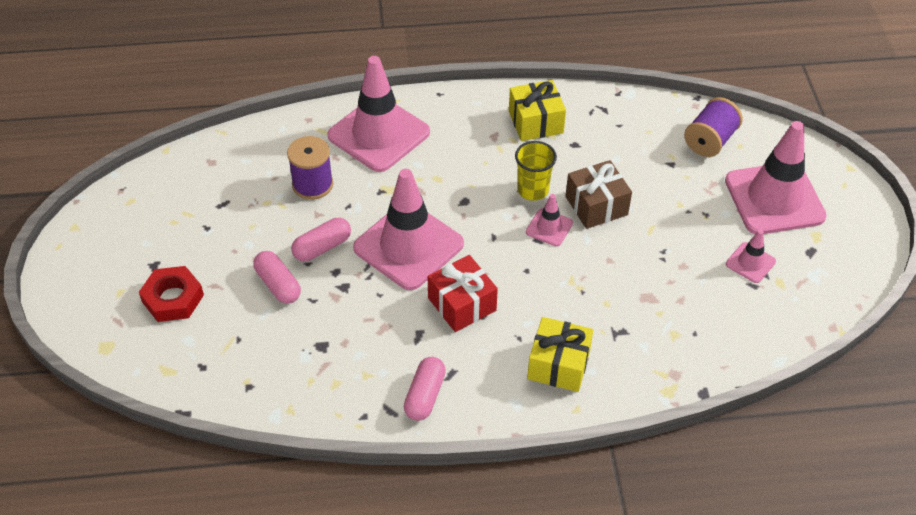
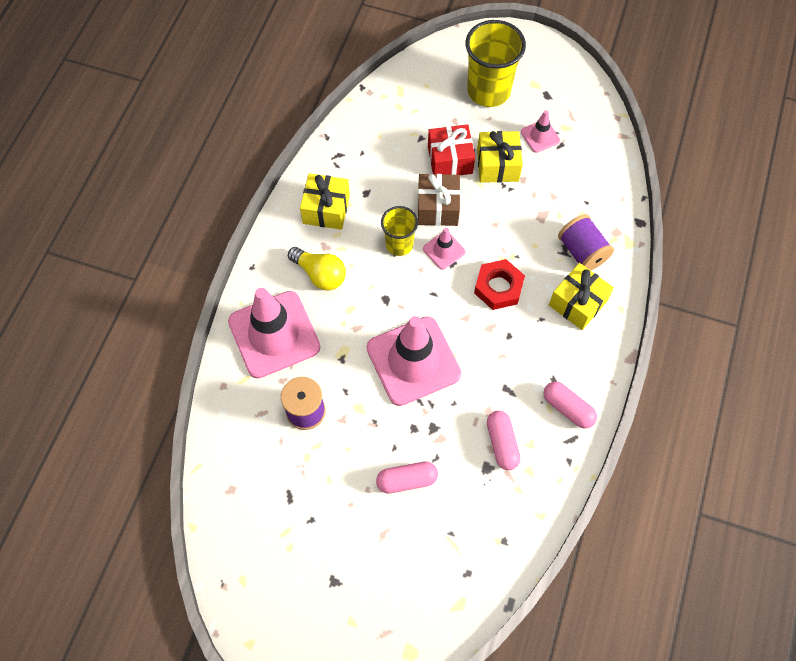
camera: 65 degrees left, 15 degrees up
red nut [139,266,204,322] -> red nut moved to [474,259,525,310]
pink capsule [291,218,351,261] -> pink capsule moved to [487,411,520,470]
red gift [428,255,498,332] -> red gift moved to [428,124,475,175]
purple spool [684,97,743,157] -> purple spool moved to [558,214,614,270]
pink traffic cone [725,121,827,234] -> yellow cup [466,20,526,107]
none -> yellow light bulb [288,247,346,291]
none -> yellow gift [477,131,523,183]

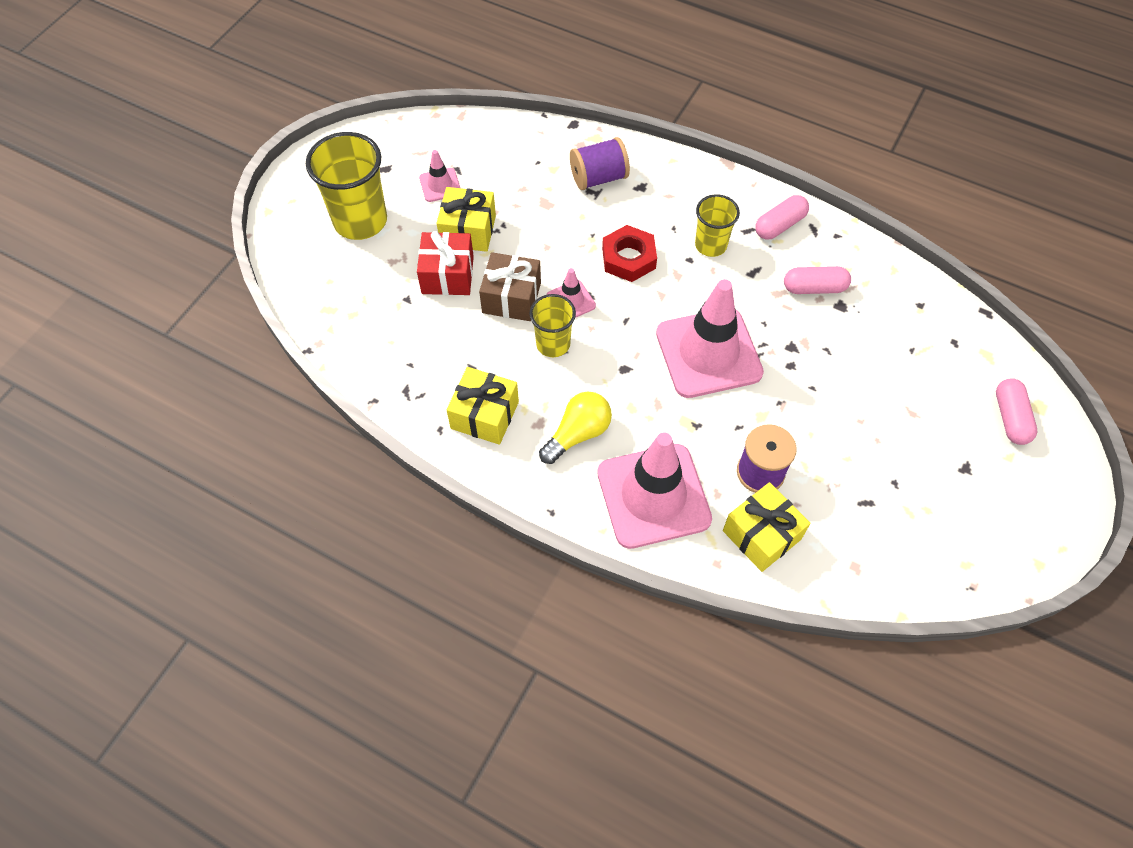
camera: 80 degrees left, 5 degrees down
pink capsule [376,461,438,494] -> pink capsule moved to [996,378,1037,445]
yellow gift [549,263,614,330] -> yellow gift moved to [723,482,810,572]
none -> yellow cup [695,194,740,257]

